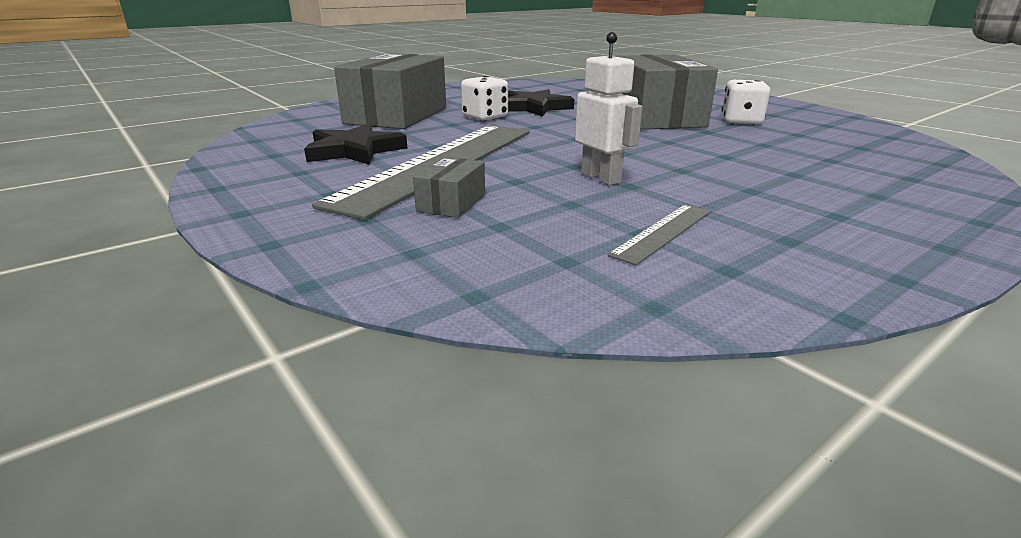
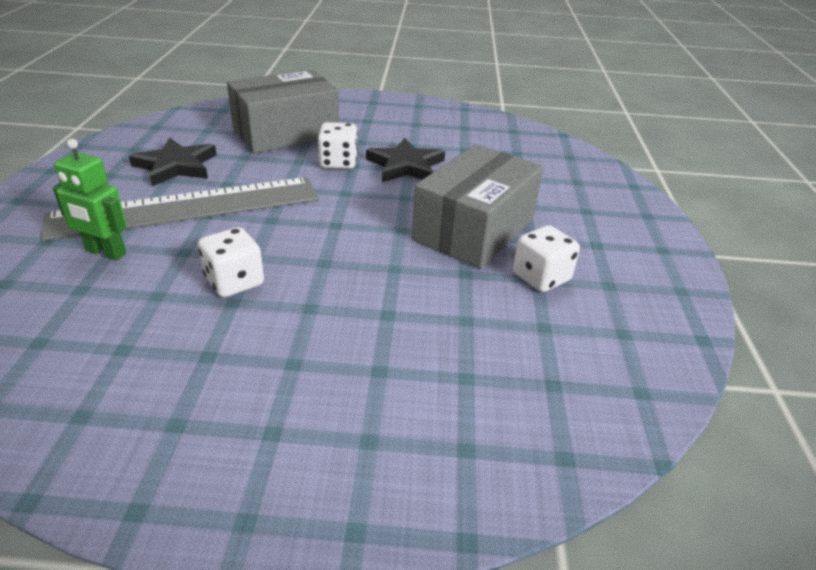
camera: 40 degrees right, 10 degrees up
grey box [413,157,485,218] -> green robot [52,139,126,260]
white robot [575,32,642,185] -> white dice [198,227,264,297]
grey ruler [608,204,711,265] -> none

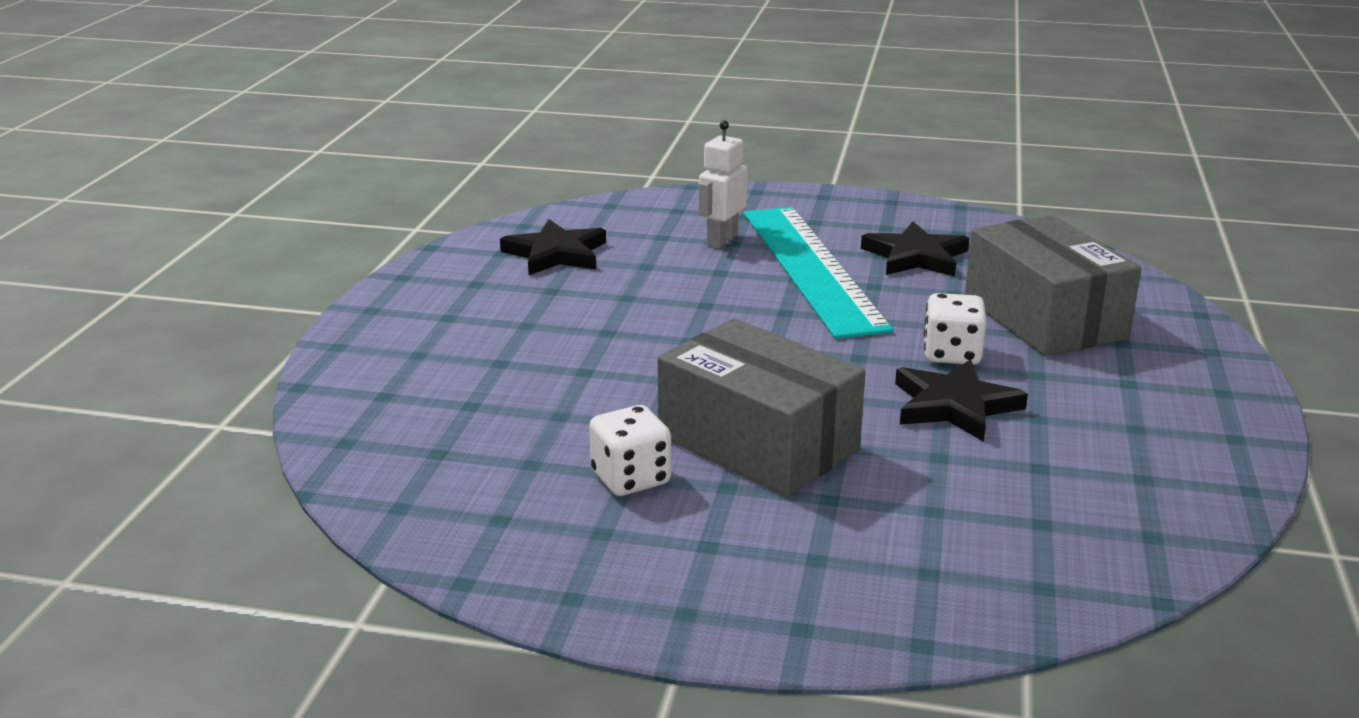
camera: 100 degrees right, 10 degrees down
grey ruler [41,177,319,241] -> turquoise ruler [744,207,893,339]
green robot [52,139,126,260] -> white robot [698,120,748,248]
white dice [198,227,264,297] -> none
none -> black star [500,219,606,275]

